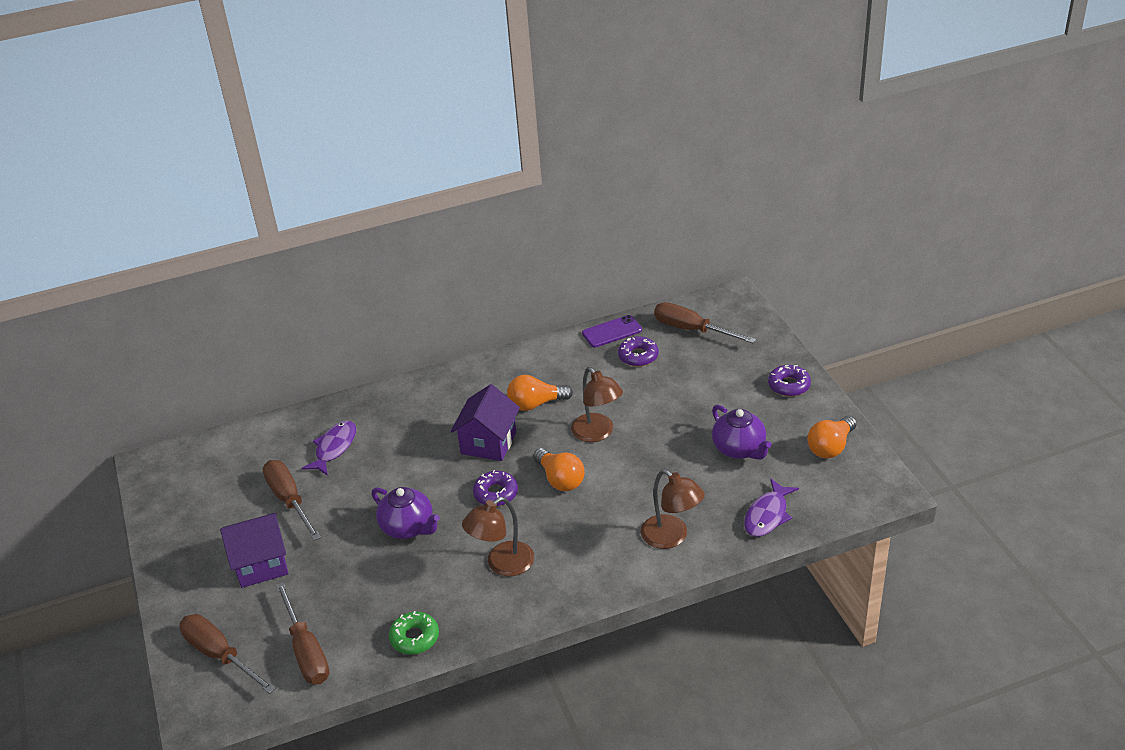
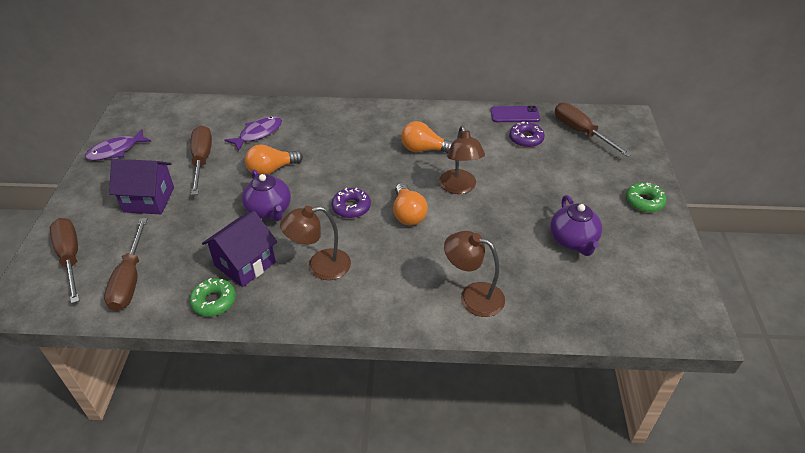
camera: 20 degrees right, 5 degrees up
purple house [451,384,520,461] -> purple house moved to [202,211,277,287]
brown lamp [641,469,705,549] -> brown lamp turned 135 degrees clockwise [444,231,505,317]
purple fish [744,478,799,537] -> purple fish moved to [85,129,151,161]
purple donut [768,365,811,397] -> green donut [626,182,667,212]
orange light bulb [807,416,857,458] -> orange light bulb moved to [245,144,303,175]

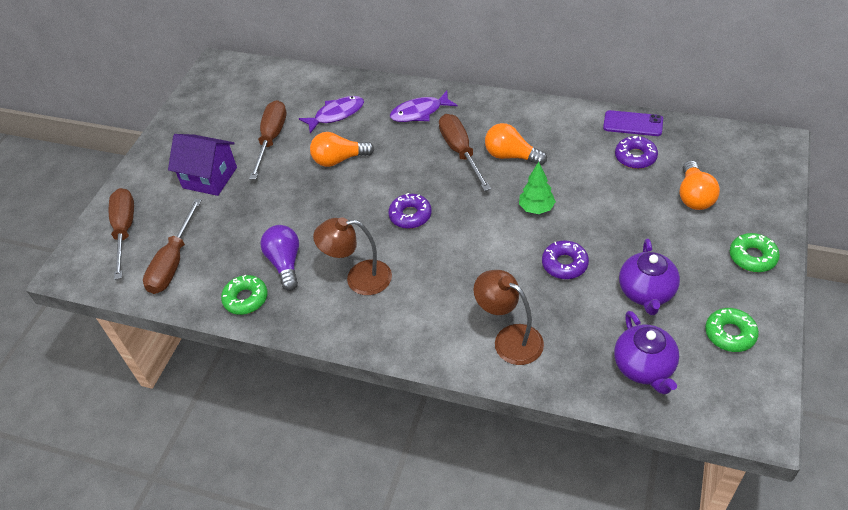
camera: 20 degrees right, 5 degrees up
purple fish [85,129,151,161] -> purple fish moved to [390,91,457,122]
purple house [202,211,277,287] -> purple light bulb [260,225,299,291]
purple teapot [242,169,291,221] -> purple teapot moved to [614,311,679,395]
orange light bulb [393,183,428,226] -> orange light bulb moved to [680,160,720,210]
brown lamp [439,126,485,194] -> green tree [519,162,556,214]
brown screwdriver [555,103,632,157] -> brown screwdriver moved to [439,114,491,191]
none -> purple donut [542,241,589,279]
none -> green donut [705,308,759,352]

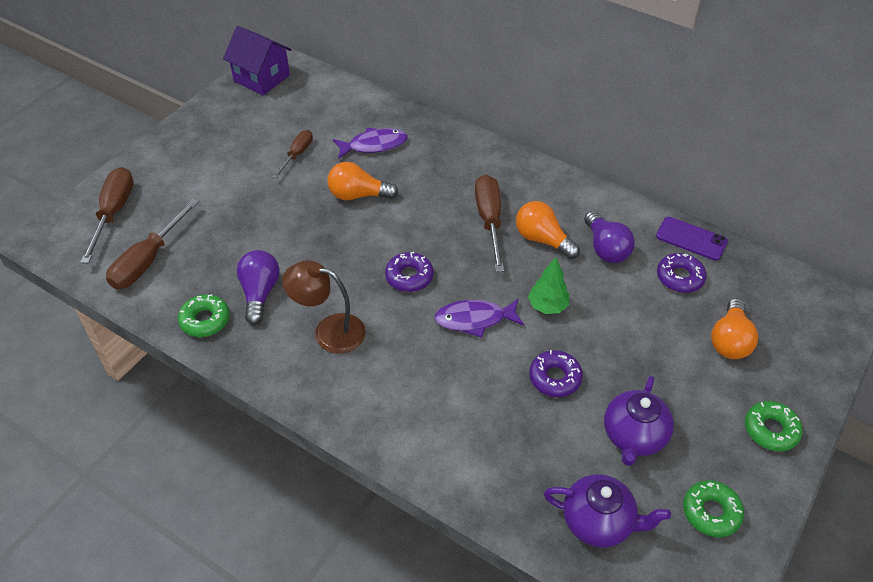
camera: 10 degrees right, 0 degrees up
purple house [168,134,237,196] -> purple house moved to [223,26,292,96]
brown screwdriver [249,100,286,180] -> brown screwdriver [273,130,313,178], size x0.61
purple fish [390,91,457,122] -> purple fish moved to [434,299,524,338]
brown lamp [474,270,544,365] -> none
purple teapot [614,311,679,395] -> purple teapot turned 75 degrees counterclockwise [544,474,671,548]
none -> purple light bulb [584,211,635,263]

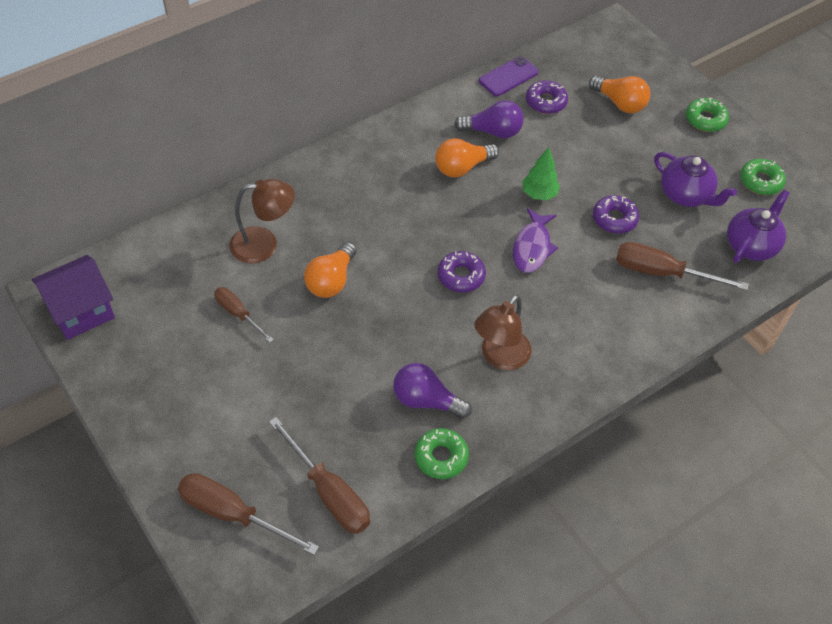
camera: 70 degrees left, 5 degrees up
purple fish [333,128,408,159] -> brown lamp [229,179,295,264]
brown screwdriver [475,175,504,272] -> brown screwdriver moved to [616,242,749,290]

